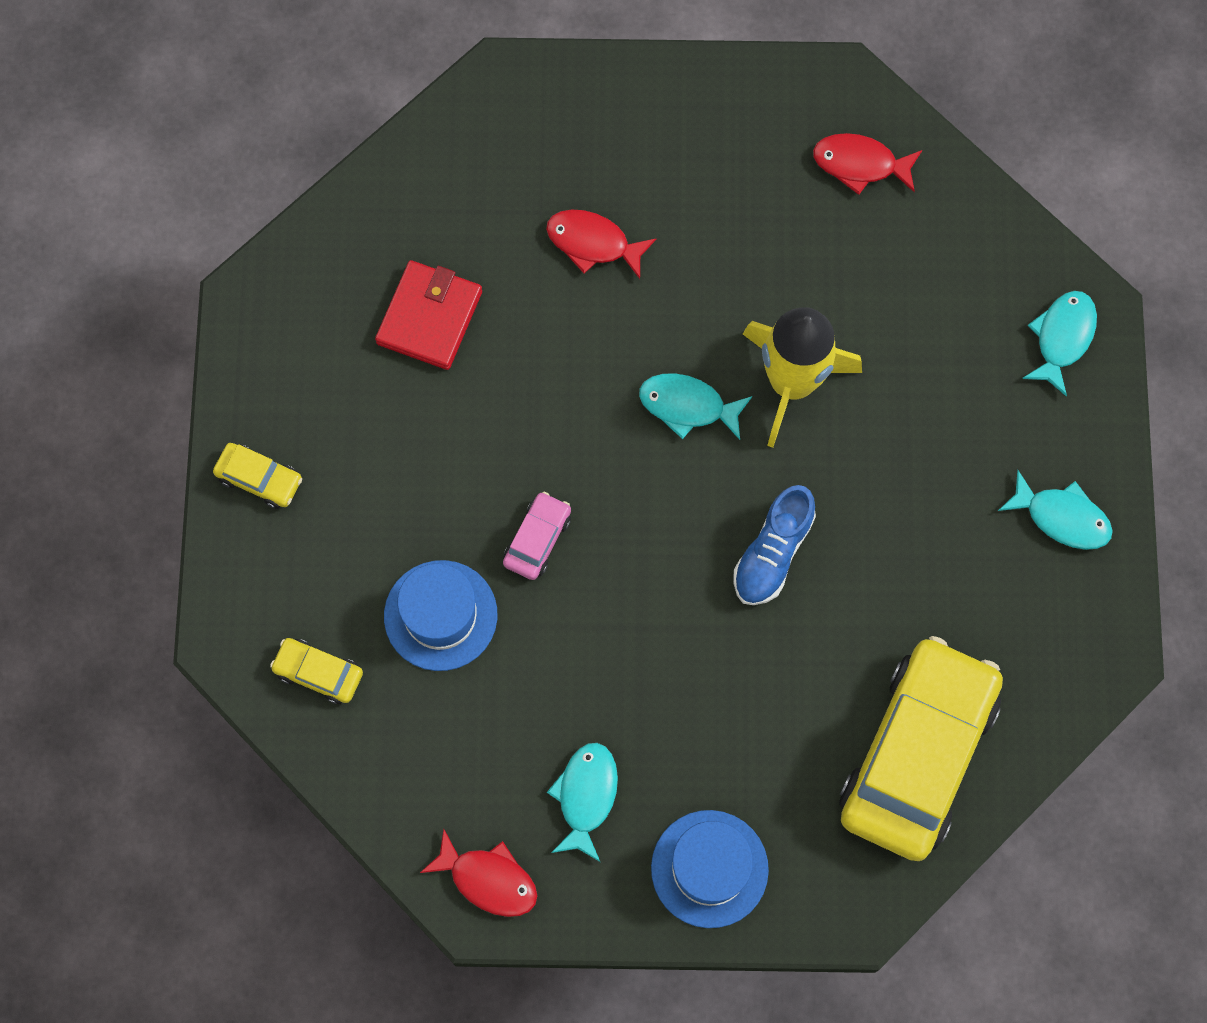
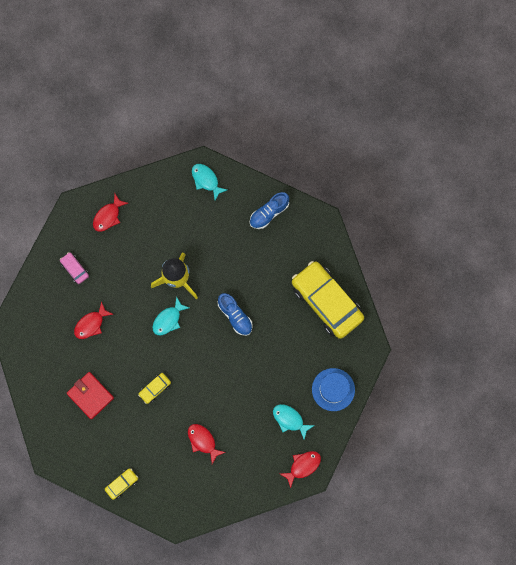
camera: 65 degrees left, 5 degrees up
yellow car [270,638,363,704] -> yellow car moved to [138,373,171,404]
blue hat [384,560,497,671] -> red fish [188,424,226,464]
pink car [503,492,571,580] -> pink car moved to [60,252,89,284]
turquoise fish [998,470,1113,550] -> blue shoe [250,192,289,229]

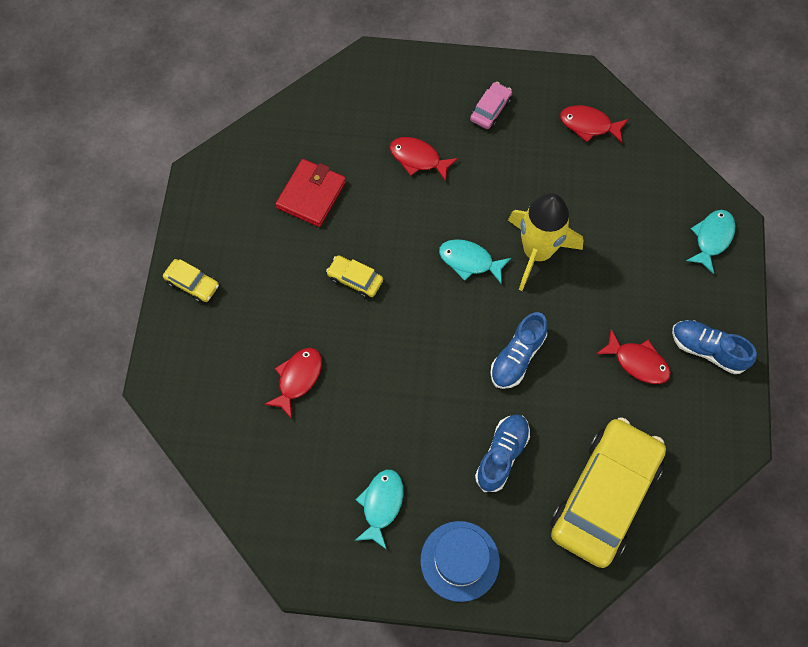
camera: 70 degrees right, 10 degrees down
red fish [280,451,321,488] -> red fish moved to [596,329,671,384]
none -> blue shoe [475,414,530,492]

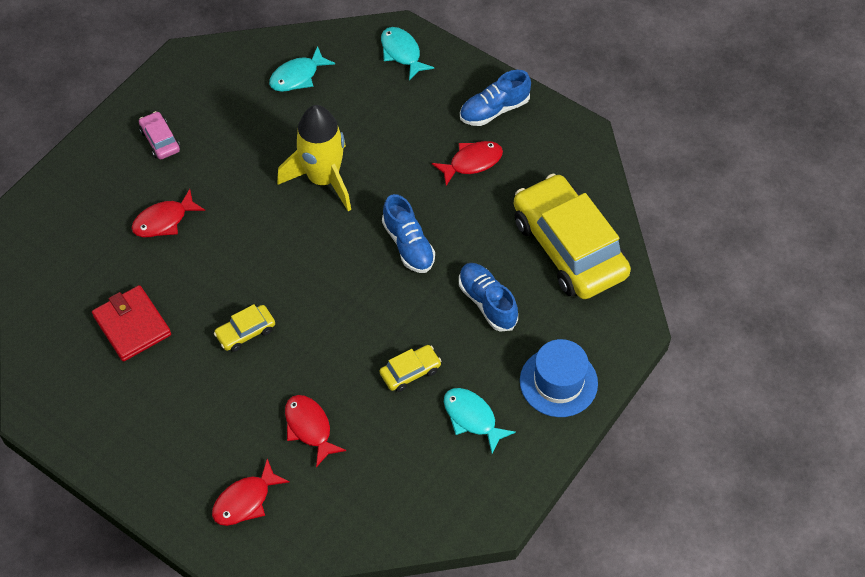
camera: 60 degrees left, 10 degrees down
yellow car [163,259,219,303] -> yellow car moved to [380,345,441,392]
turquoise fish [439,239,511,284] -> turquoise fish moved to [269,46,335,92]
red fish [560,105,628,143] -> red fish moved to [212,459,290,526]

